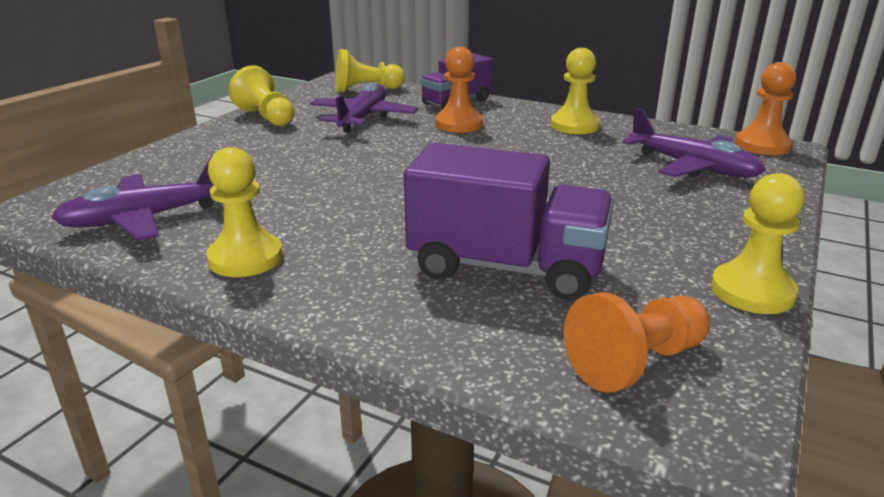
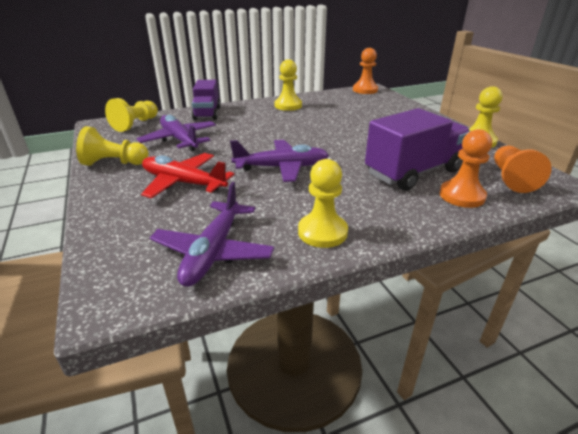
camera: 50 degrees left, 5 degrees up
orange pawn [435,47,483,133] -> orange pawn moved to [440,129,492,208]
purple plane [623,108,766,178] -> purple plane moved to [230,140,329,182]
none -> red plane [141,153,234,198]

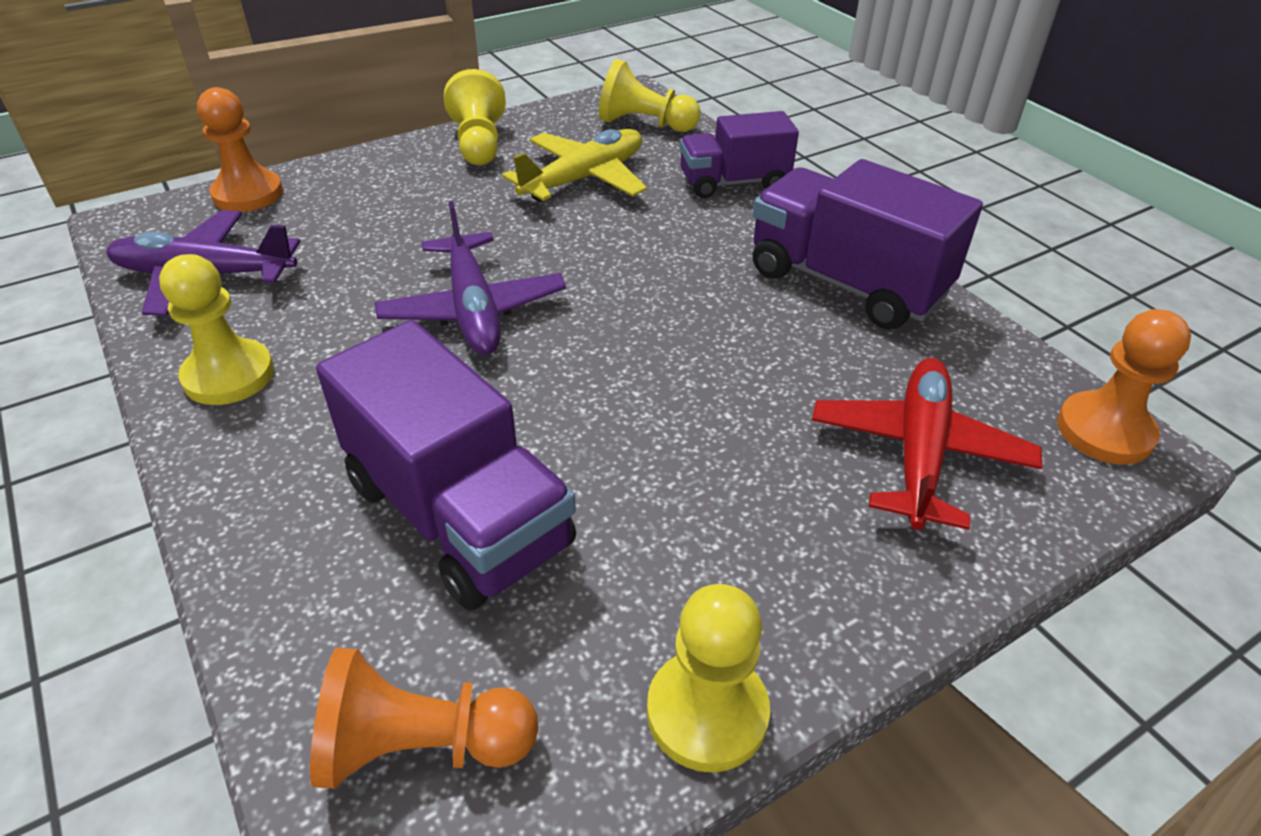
camera: 80 degrees right, 10 degrees up
purple plane [137,115,216,151] -> yellow plane [502,129,647,202]
red plane [141,153,234,198] -> red plane moved to [812,358,1042,530]
yellow pawn [275,59,302,111] -> purple truck [752,159,983,330]
orange pawn [440,129,492,208] -> orange pawn moved to [197,87,283,212]

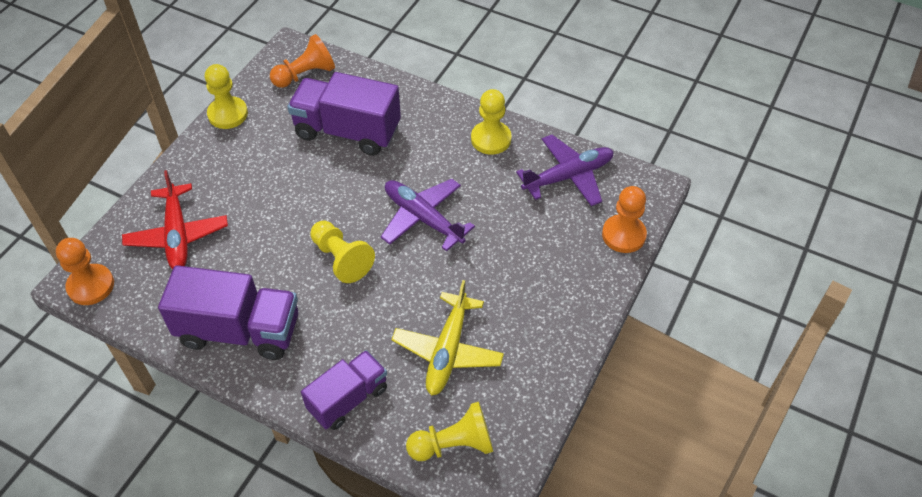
camera: 150 degrees right, 10 degrees up
yellow pawn [444,69,506,165] -> yellow pawn moved to [310,221,375,283]

